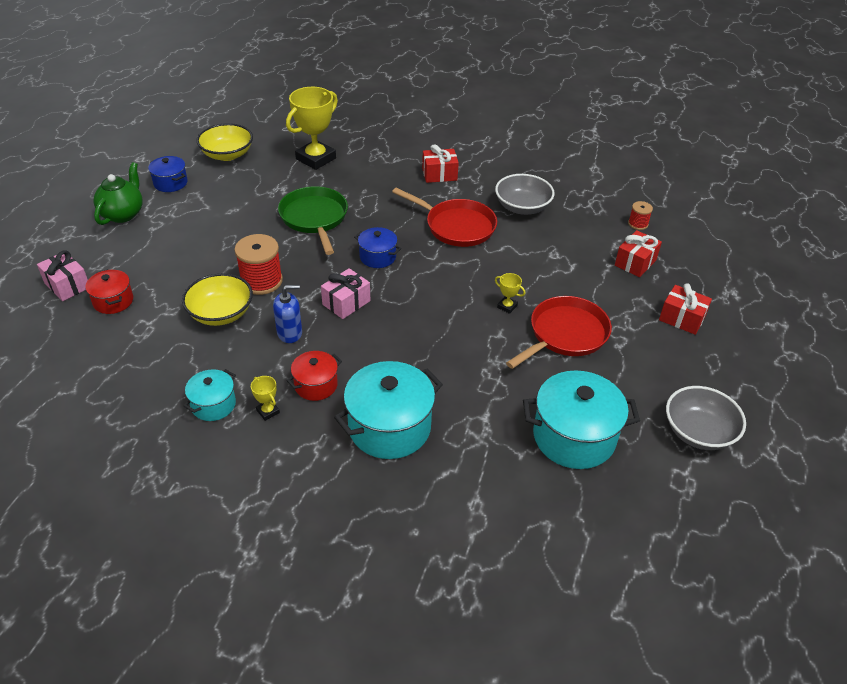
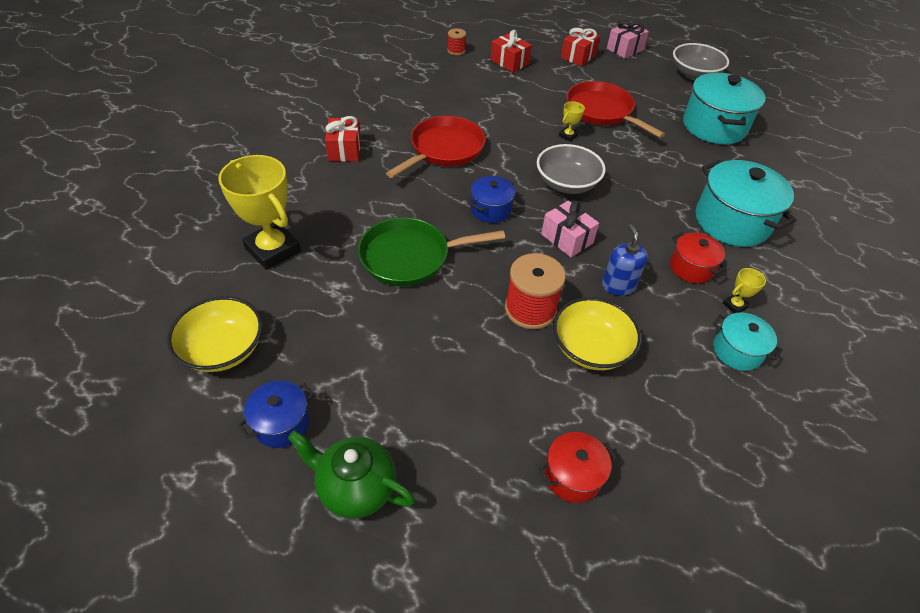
camera: 85 degrees left, 5 degrees up
pink gift [37,250,88,301] -> pink gift moved to [607,20,649,58]
grey bowl [495,174,555,215] -> grey bowl moved to [537,144,606,194]

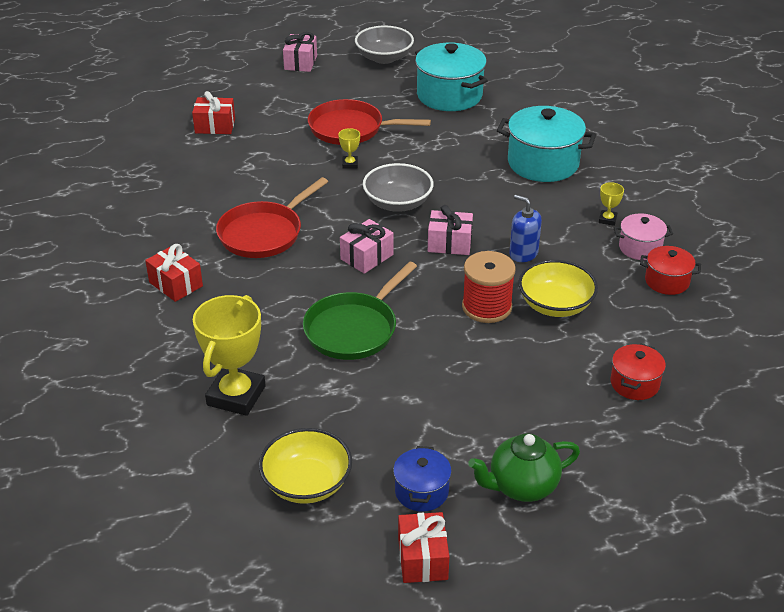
camera: 40 degrees left, 10 degrees down
yellow trophy [218,155,301,270] -> yellow trophy turned 75 degrees counterclockwise [193,295,266,416]
red pan [386,116,485,178] -> red pan turned 135 degrees counterclockwise [216,177,328,258]
red spool [447,28,466,55] -> none
blue pot [471,176,515,223] -> pink gift [340,219,394,274]
red gift [561,28,600,66] -> red gift moved to [398,512,449,583]
red pot [670,232,727,283] -> red pot moved to [640,246,701,295]
turquoise pot [713,312,783,371] -> pink pot [614,213,673,260]

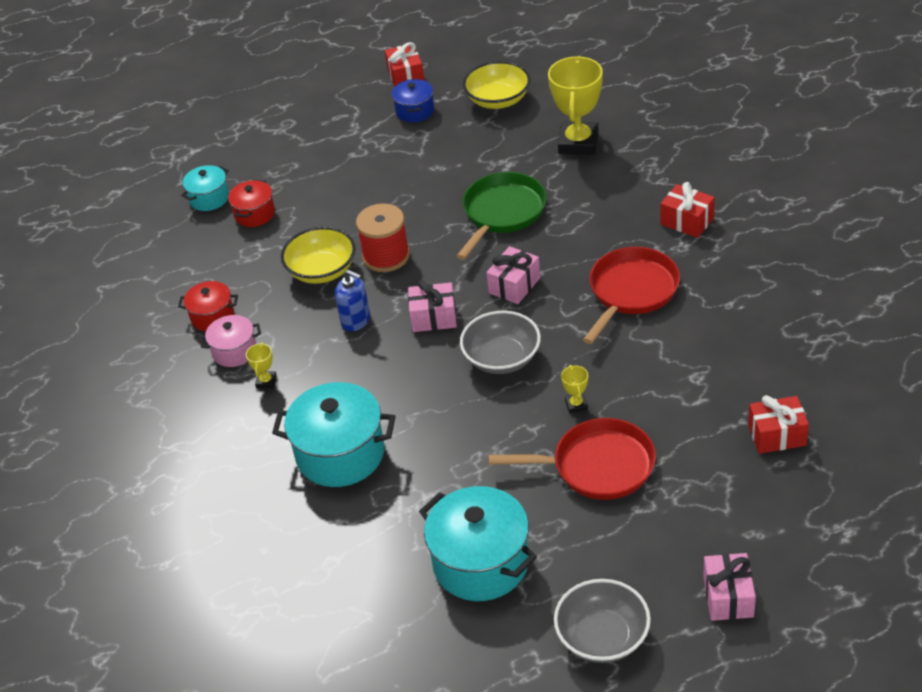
camera: 175 degrees right, 5 degrees up
green teapot [468,433,580,502] -> none
none -> turquoise pot [181,165,229,211]

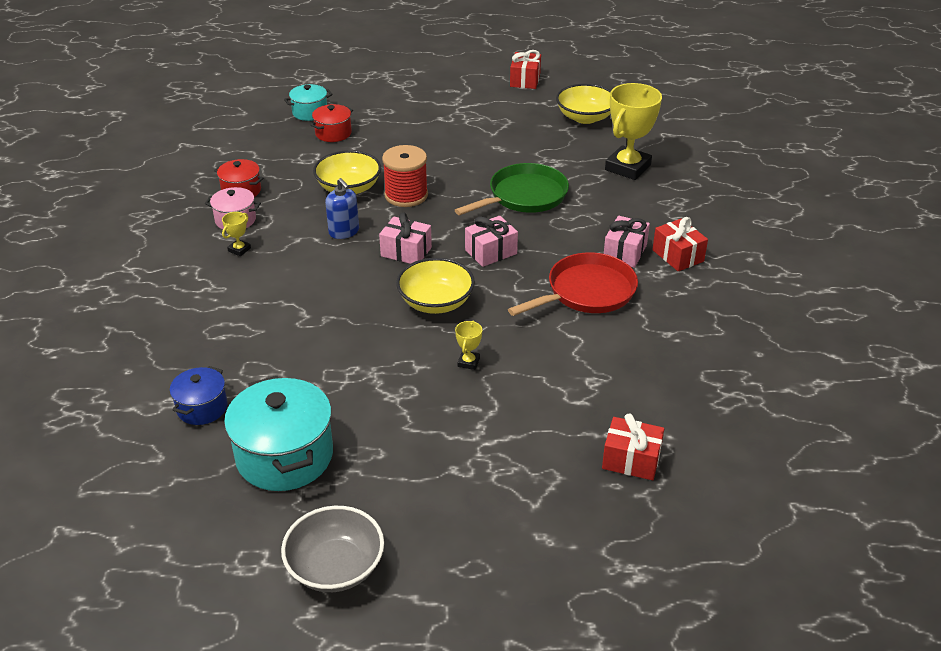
camera: 20 degrees right, 5 degrees down
turquoise pot [272,382,396,487] -> none
blue pot [392,79,434,122] -> blue pot moved to [170,366,227,425]
grey bowl [460,311,541,374] -> yellow bowl [396,258,475,314]
red pan [489,418,656,500] -> none
pink gift [703,553,756,621] -> pink gift moved to [604,216,650,268]

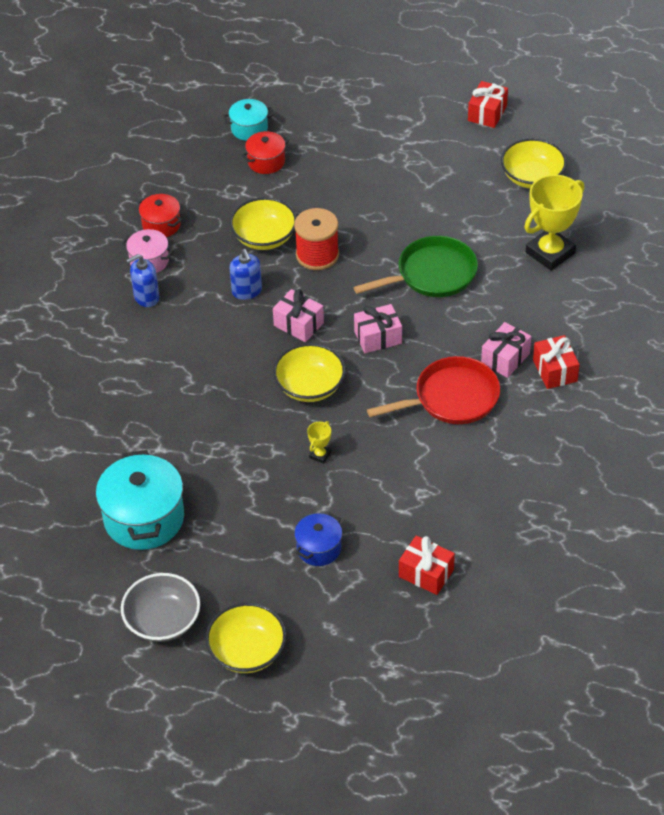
camera: 15 degrees right, 10 degrees up
blue pot [170,366,227,425] -> blue pot moved to [294,512,342,566]
yellow trophy [222,212,251,256] -> blue soap dispenser [126,254,159,307]
none -> yellow bowl [205,603,286,673]

